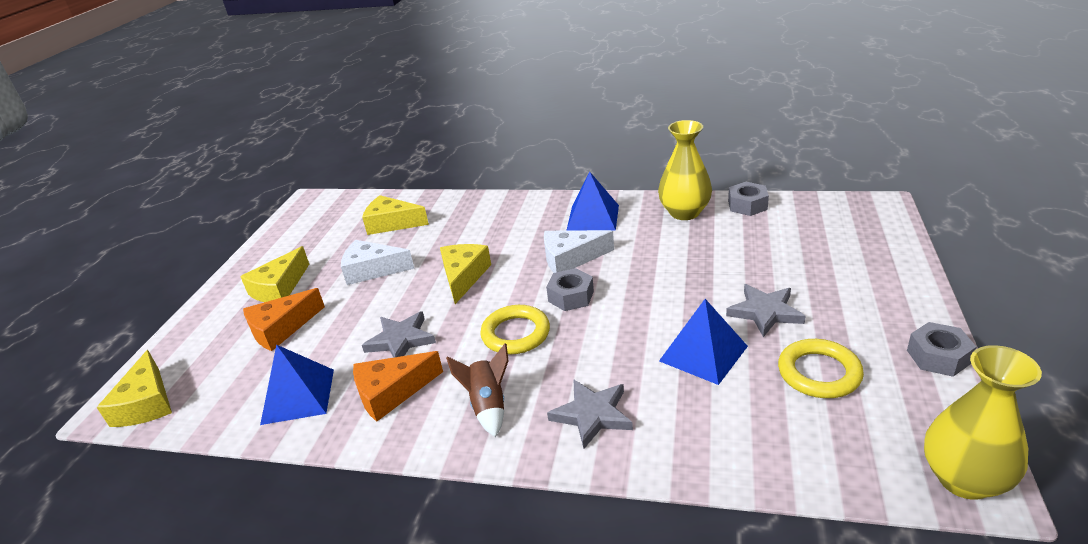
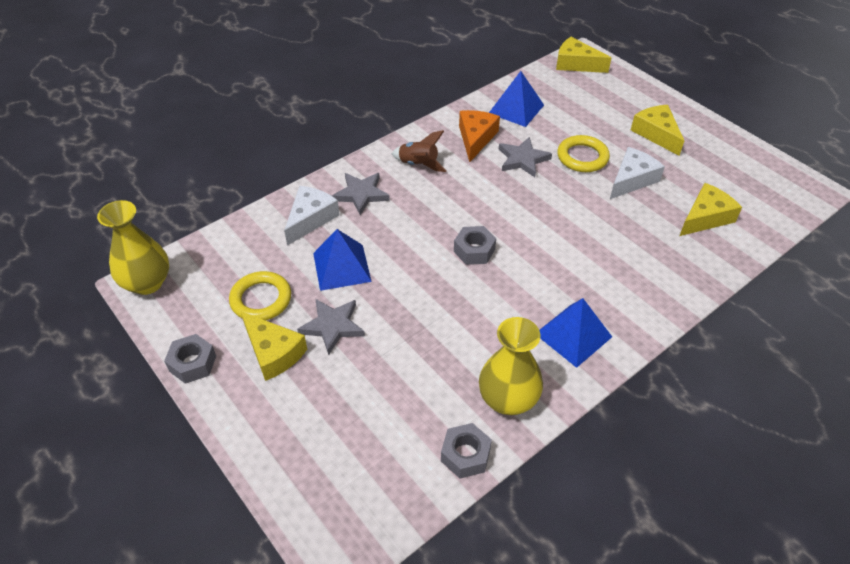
camera: 125 degrees right, 15 degrees up
orange cheese [243,288,325,351] -> none
yellow cheese [440,244,491,304] -> yellow cheese moved to [241,311,307,381]
yellow ring [480,305,550,354] -> yellow ring moved to [557,135,610,172]
white cheese [544,230,614,273] -> white cheese moved to [284,186,340,246]

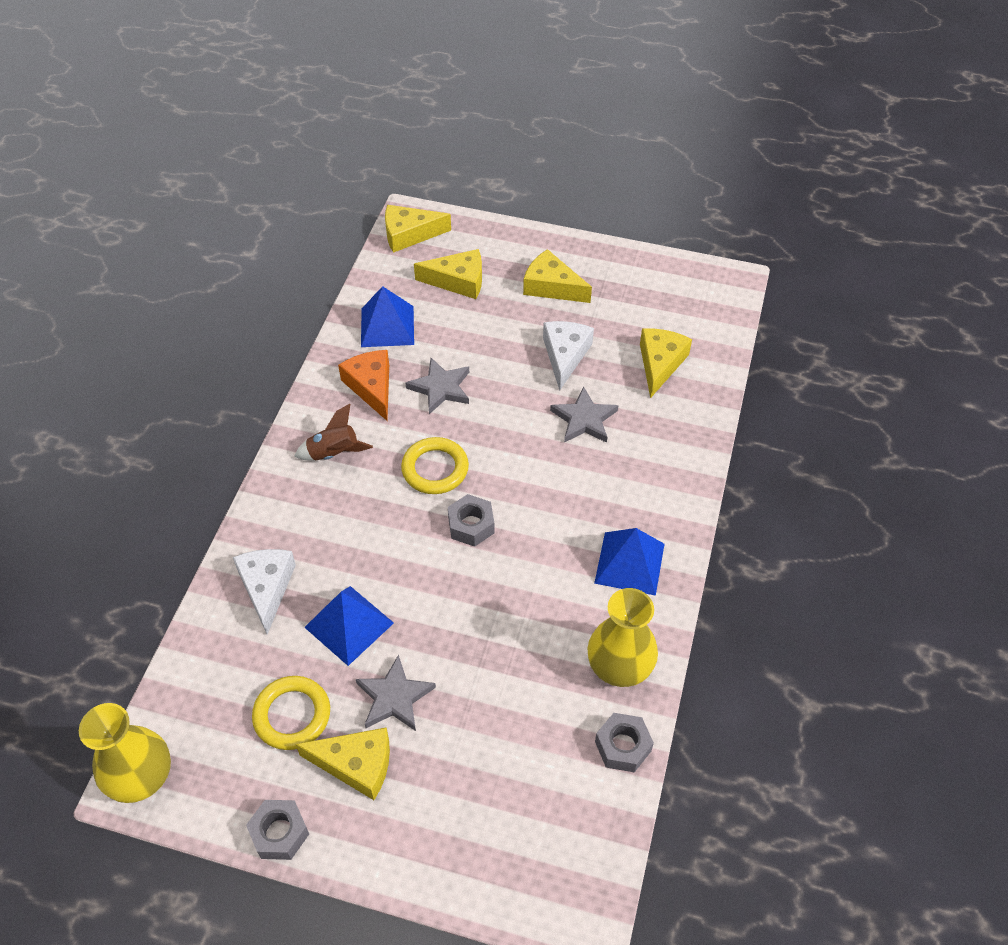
camera: 35 degrees left, 5 degrees up
grey star [332,173,390,215] -> grey star moved to [550,386,618,443]
yellow ring [557,135,610,172] -> yellow ring moved to [401,437,469,494]
none -> yellow cheese [414,249,482,299]

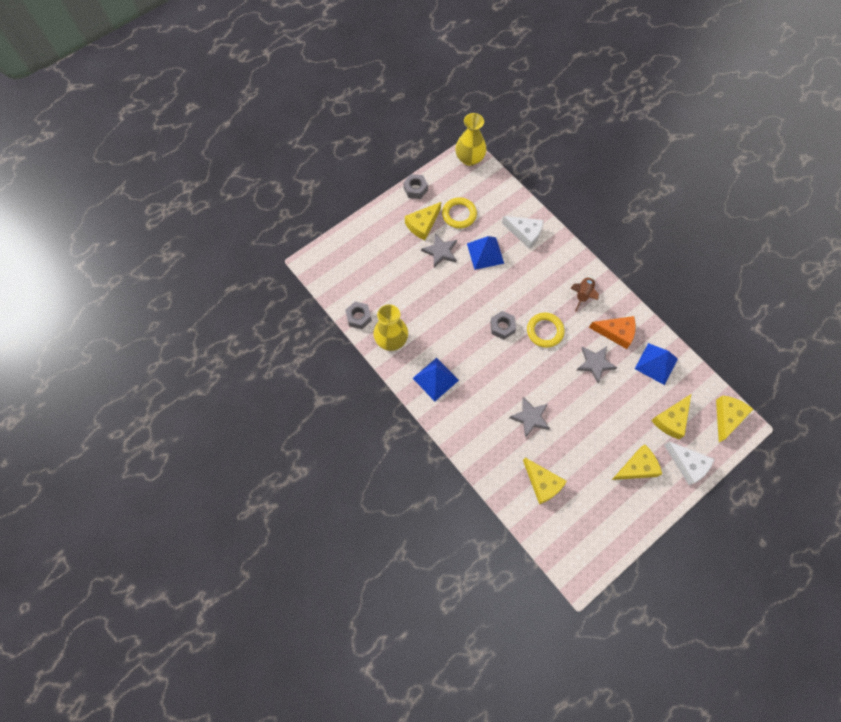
camera: 125 degrees right, 15 degrees up
white cheese [543,321,594,391] -> white cheese moved to [664,441,714,485]

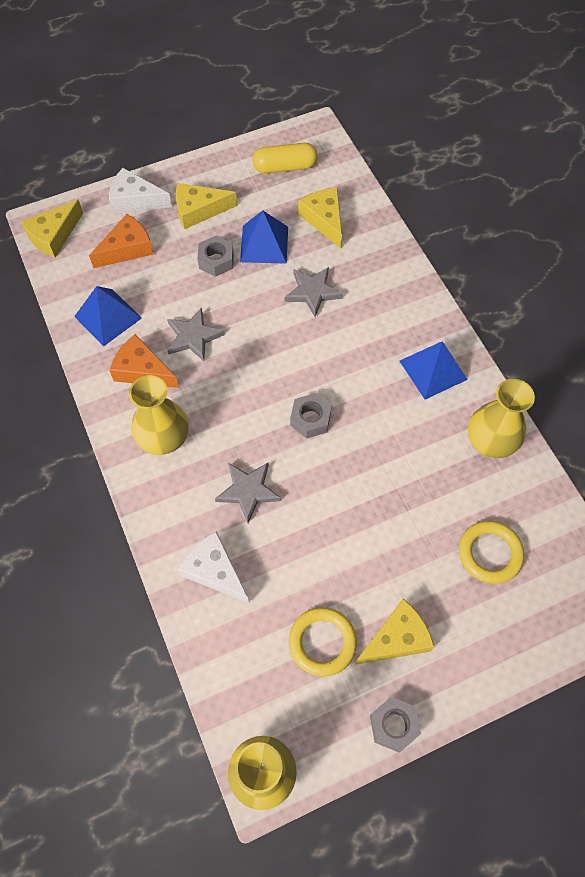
camera: 165 degrees left, 5 degrees down
grey nut [345,302,372,329] -> grey nut moved to [198,236,234,277]
grey star [421,233,457,268] -> grey star moved to [215,463,281,523]
blue pyramid [467,236,504,270] -> blue pyramid moved to [240,210,288,264]
yellow ring [527,313,565,348] -> yellow ring moved to [459,521,524,584]
brown rocket [571,276,599,311] -> yellow vase [129,375,189,455]
yellow cheese [651,394,691,439] -> orange cheese [89,214,154,268]
white cheese [664,441,714,485] -> white cheese turned 45 degrees counterclockwise [109,168,172,213]
none -> yellow capsule [252,143,318,174]

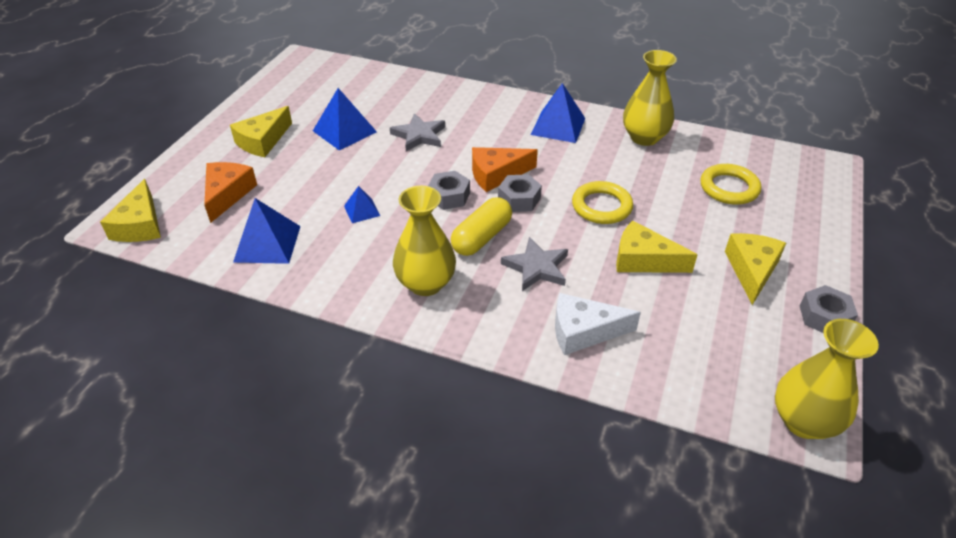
camera: 45 degrees left, 20 degrees down
white cheese [109,168,172,213] -> none
orange cheese [109,334,179,388] -> orange cheese moved to [472,147,538,192]
grey star [167,307,225,361] -> blue pyramid [344,186,380,223]
grey nut [198,236,234,277] -> grey nut moved to [428,171,470,210]
yellow capsule [252,143,318,174] -> yellow capsule moved to [451,197,512,256]
yellow ring [289,607,357,677] -> yellow ring moved to [572,181,633,224]
yellow cheese [298,188,342,248] -> yellow cheese moved to [616,221,698,273]

